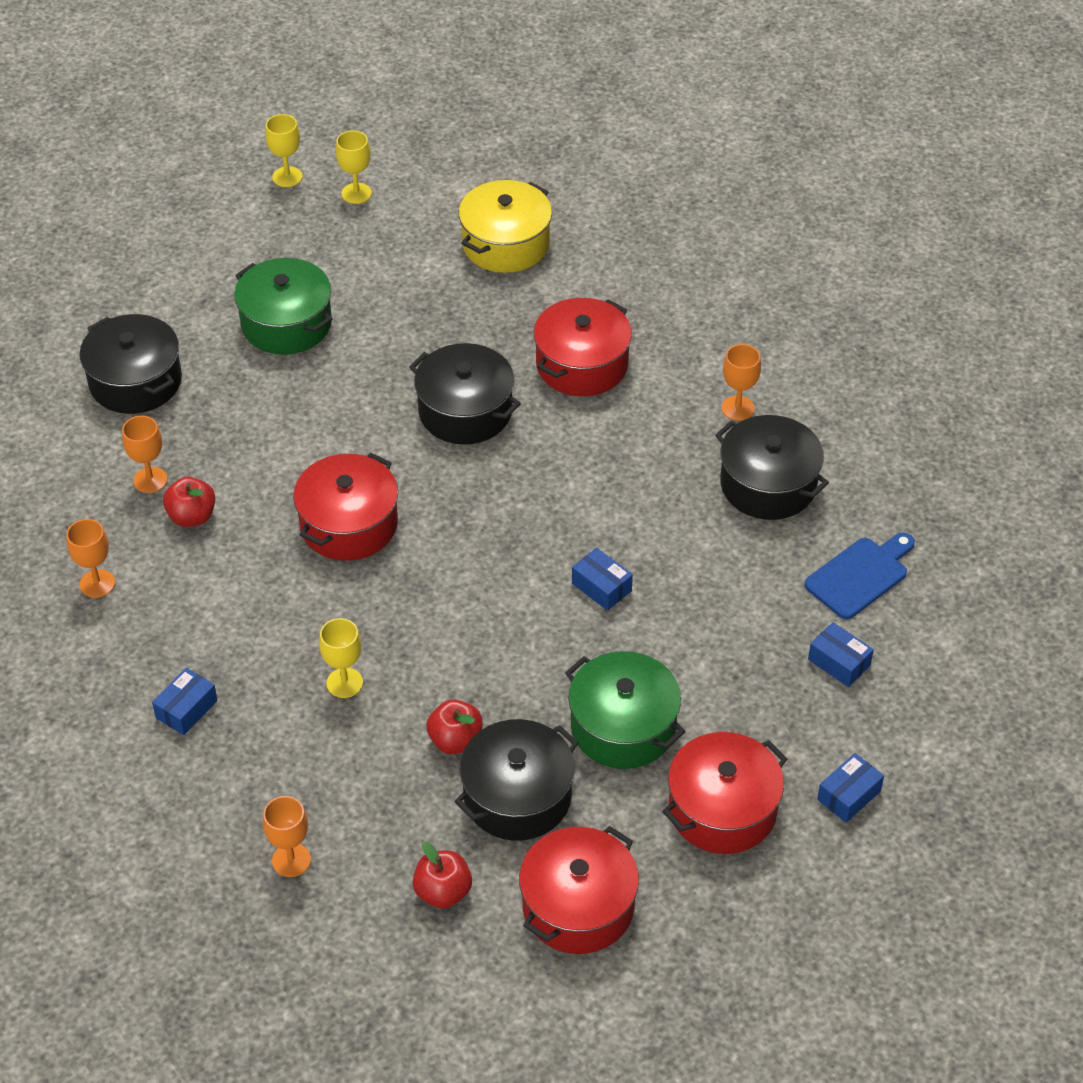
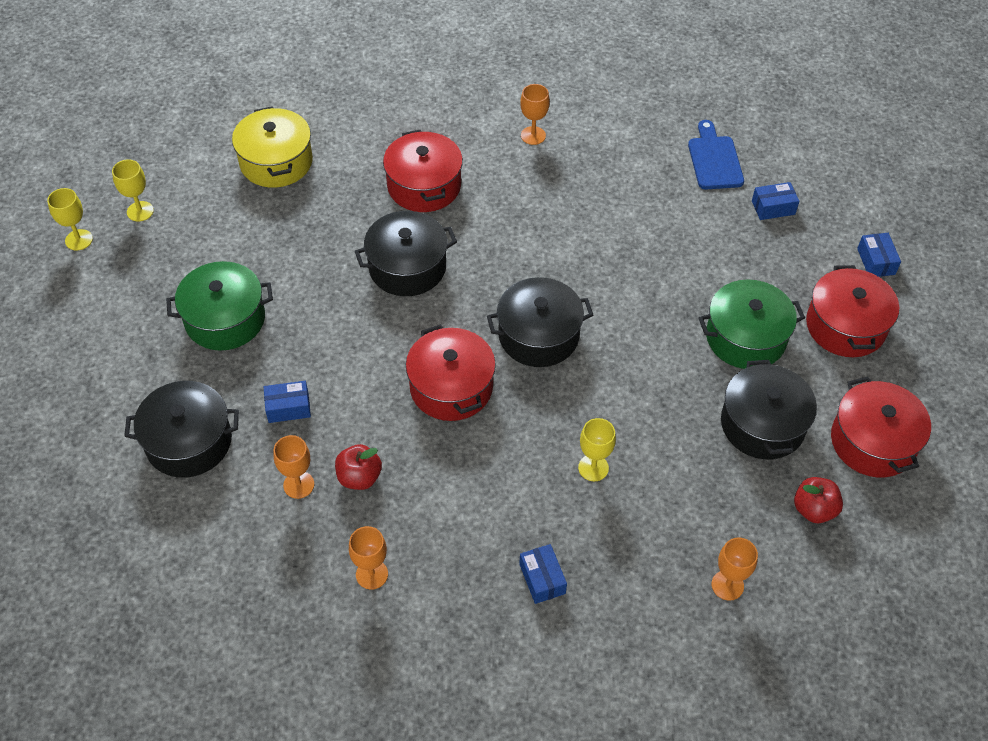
camera: 55 degrees left, 5 degrees up
red apple [426,699,483,754] -> none
blue box [572,548,633,611] -> blue box moved to [264,381,311,423]
black pot [715,415,829,520] -> black pot moved to [487,277,593,367]

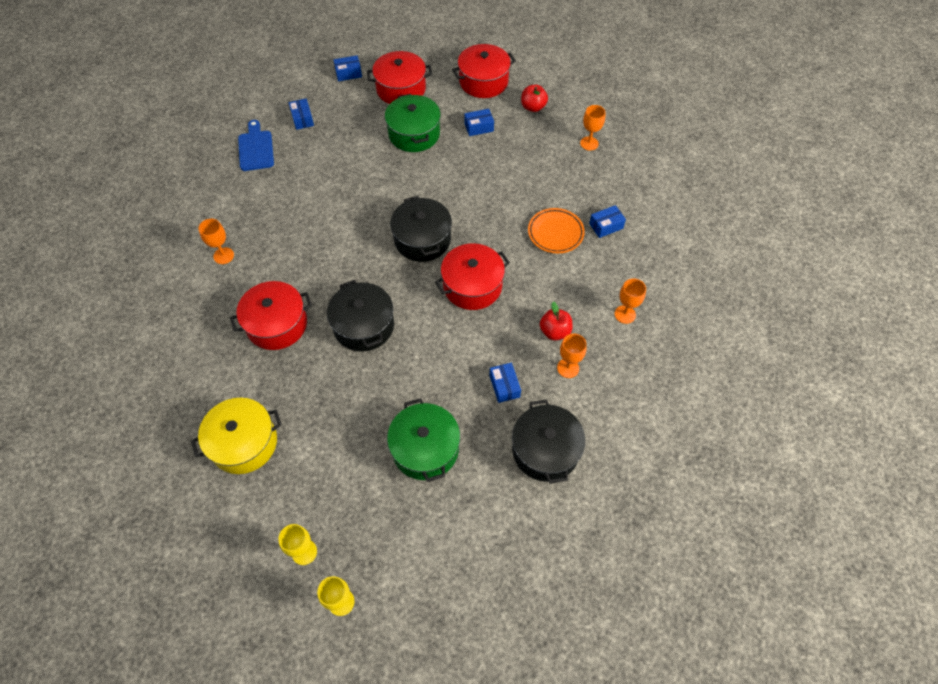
camera: 95 degrees left, 5 degrees up
yellow goblet [578,418,616,481] -> none
blue cutting board [688,120,744,190] -> blue cutting board turned 90 degrees clockwise [238,120,274,171]
black pot [721,360,817,459] -> blue box [464,109,494,136]
none -> orange plate [528,208,585,253]

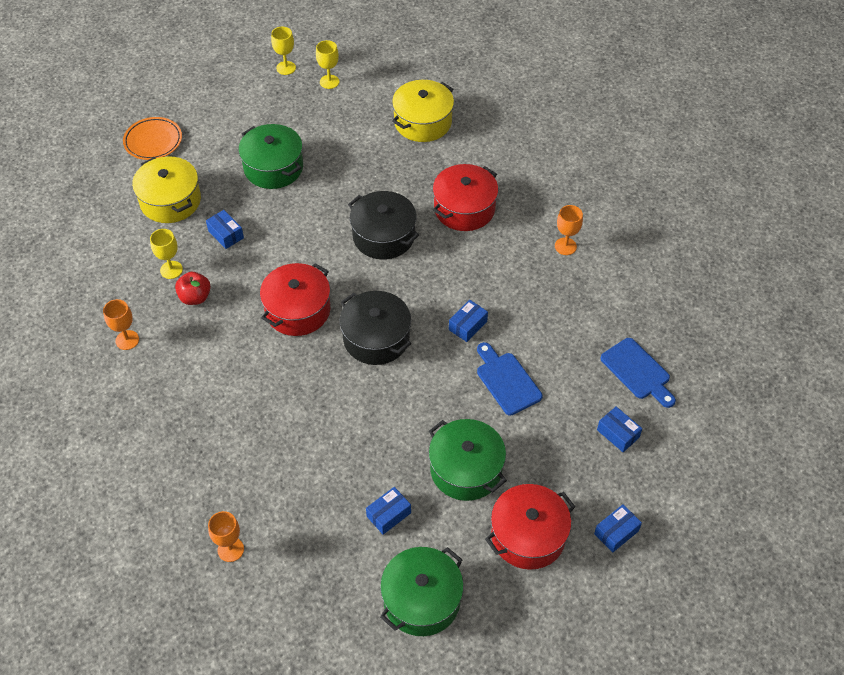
camera: 155 degrees right, 5 degrees down
red pot [452,44,516,98] -> green pot [380,547,464,636]
black pot [512,399,585,484] -> yellow pot [132,156,201,223]
red apple [521,85,548,112] -> none
orange plate [528,208,585,253] -> orange plate moved to [123,117,182,160]
orange goblet [557,333,587,378] -> yellow goblet [150,229,183,279]
blue box [589,205,626,238] -> blue box moved to [449,300,488,342]
none -> blue cutting board [477,342,543,415]

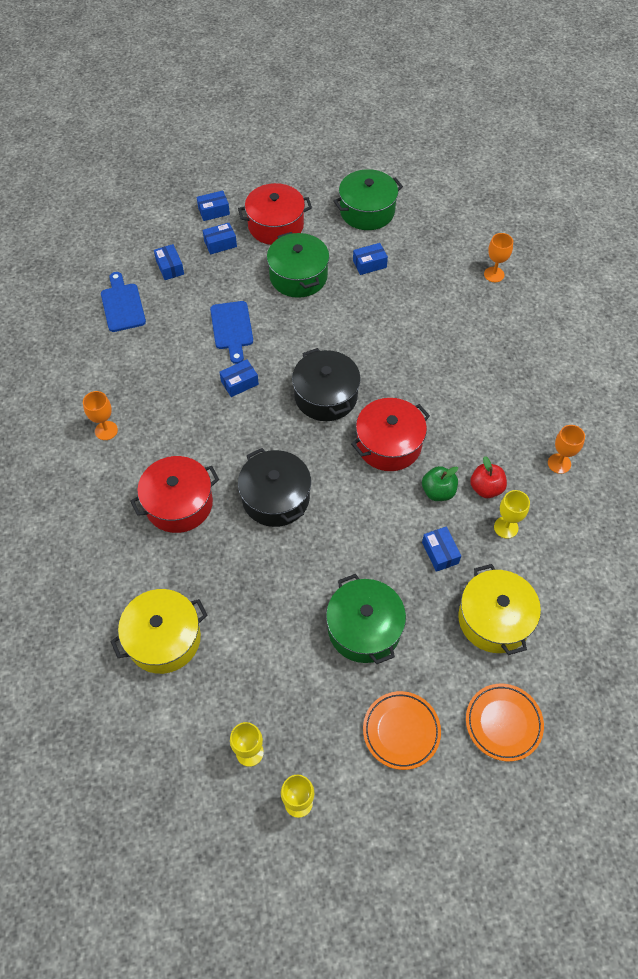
camera: 160 degrees left, 5 degrees up
none -> blue box [203,223,237,254]
none -> orange plate [363,691,441,770]
none -> green apple [422,466,458,501]

